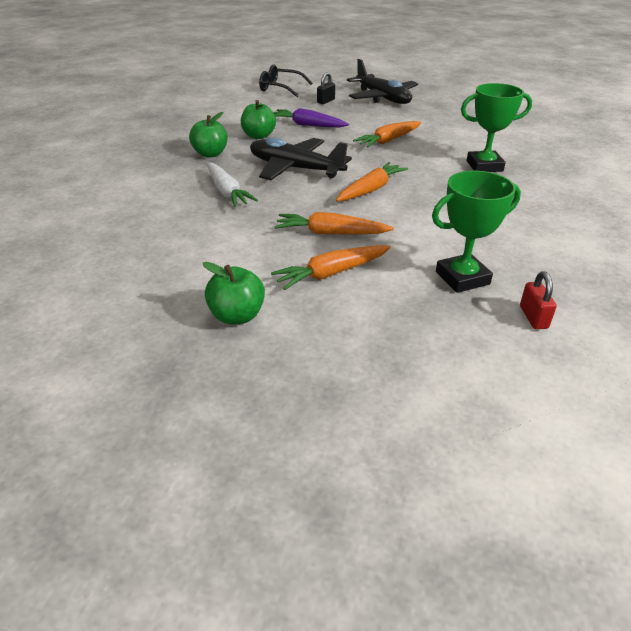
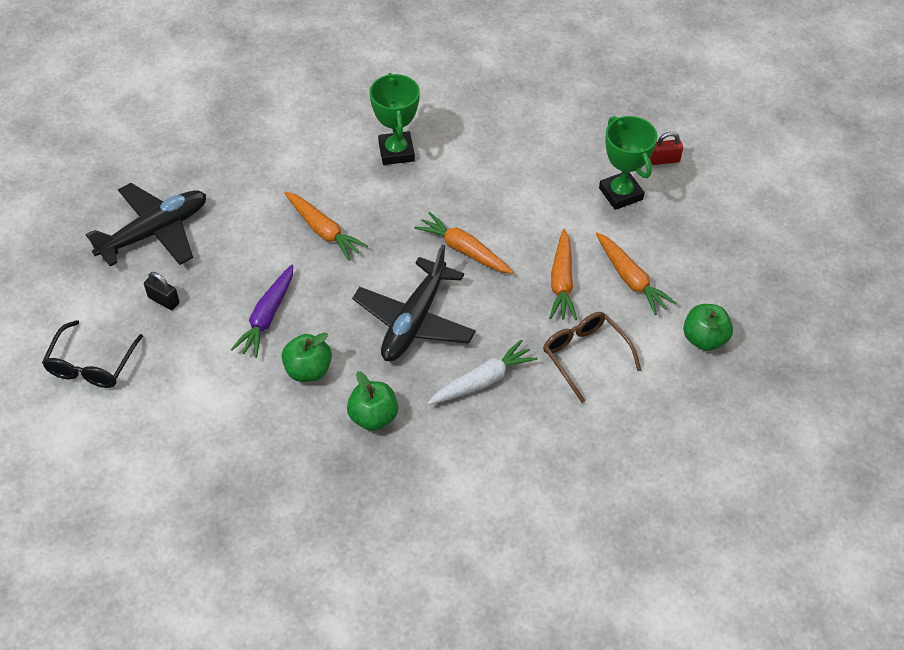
camera: 95 degrees left, 15 degrees up
none -> brown glasses [543,312,641,403]

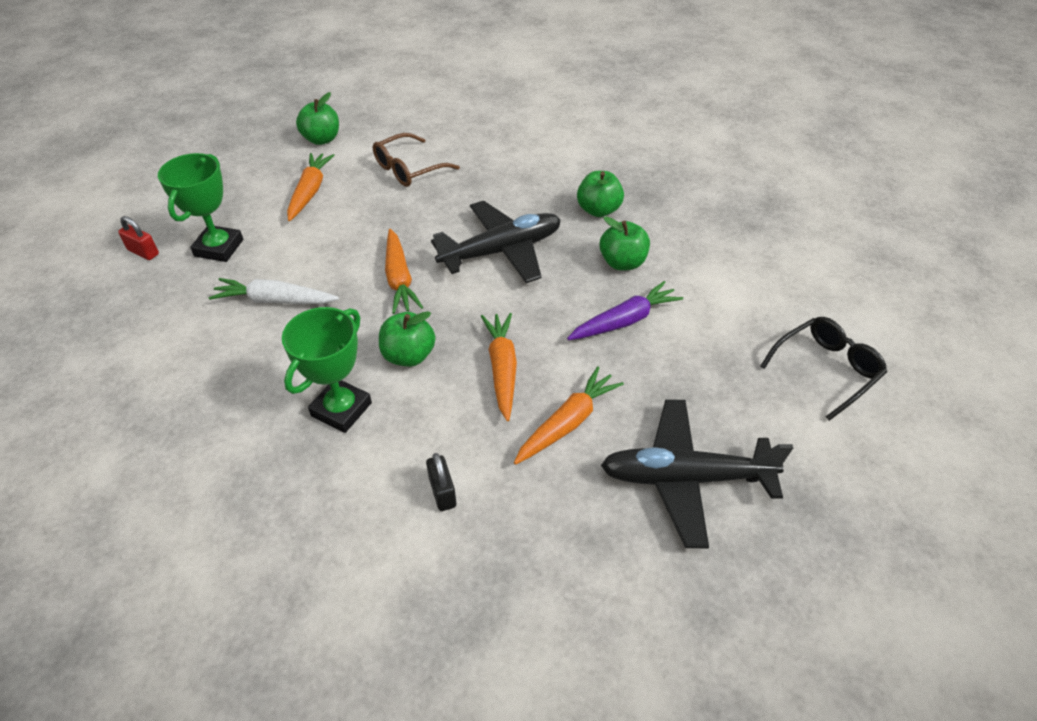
camera: 140 degrees left, 5 degrees down
black padlock [144,272,180,310] -> black padlock moved to [426,453,456,511]
white carrot [427,340,537,405] -> white carrot moved to [209,278,339,304]
brown glasses [543,312,641,403] -> brown glasses turned 45 degrees clockwise [373,133,460,187]
orange carrot [549,229,577,320] -> orange carrot moved to [514,366,624,465]
none -> green apple [379,311,435,367]

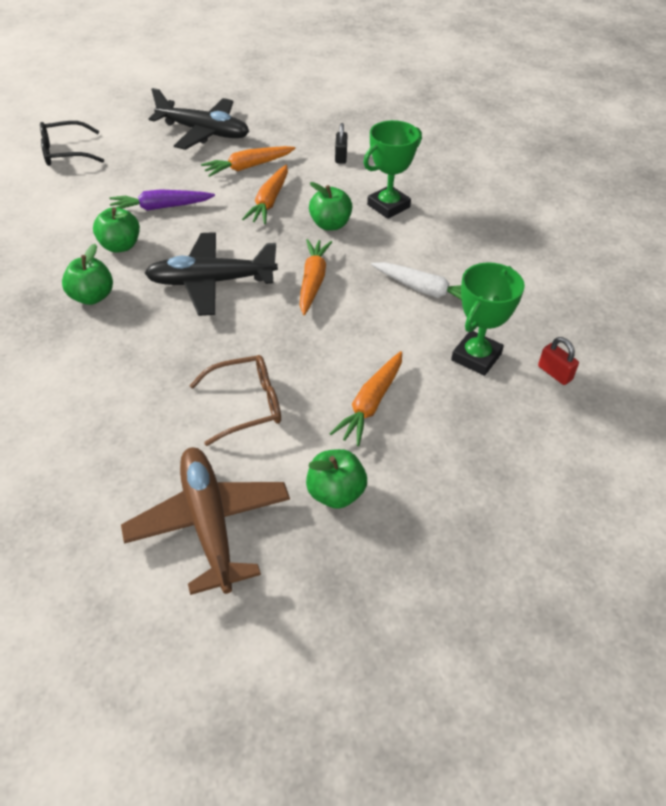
camera: 160 degrees left, 0 degrees up
none -> brown plane [121,447,290,595]

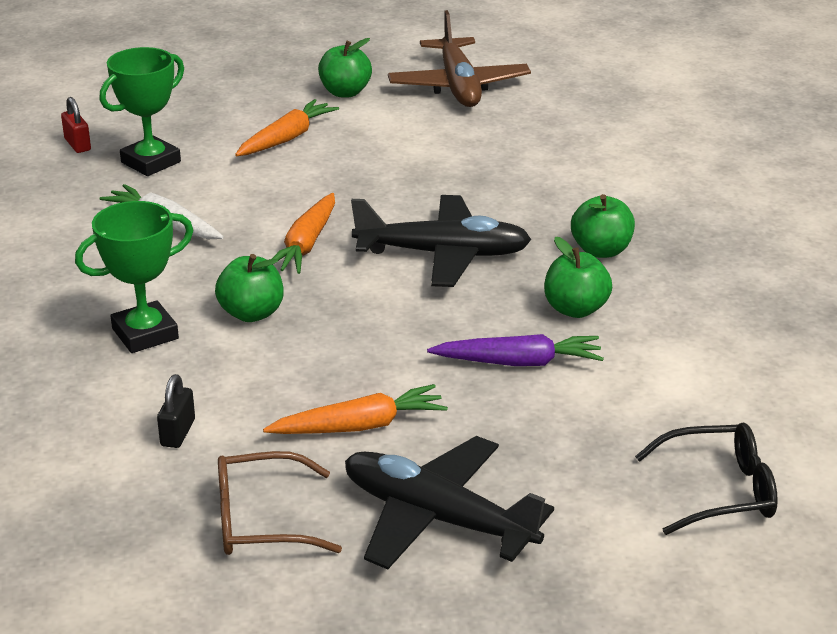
camera: 170 degrees left, 15 degrees down
brown glasses [189,355,281,446] -> brown glasses moved to [218,451,342,555]
orange carrot [242,165,288,224] -> none

